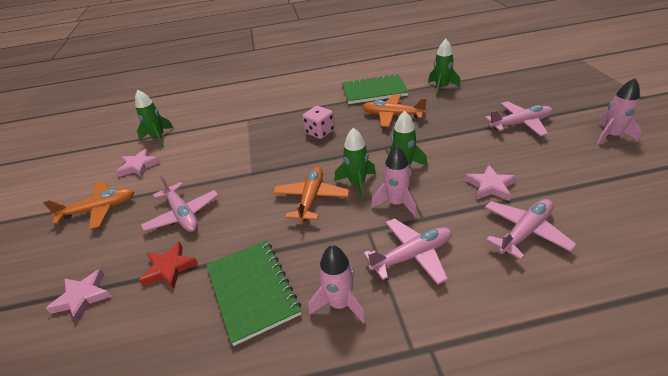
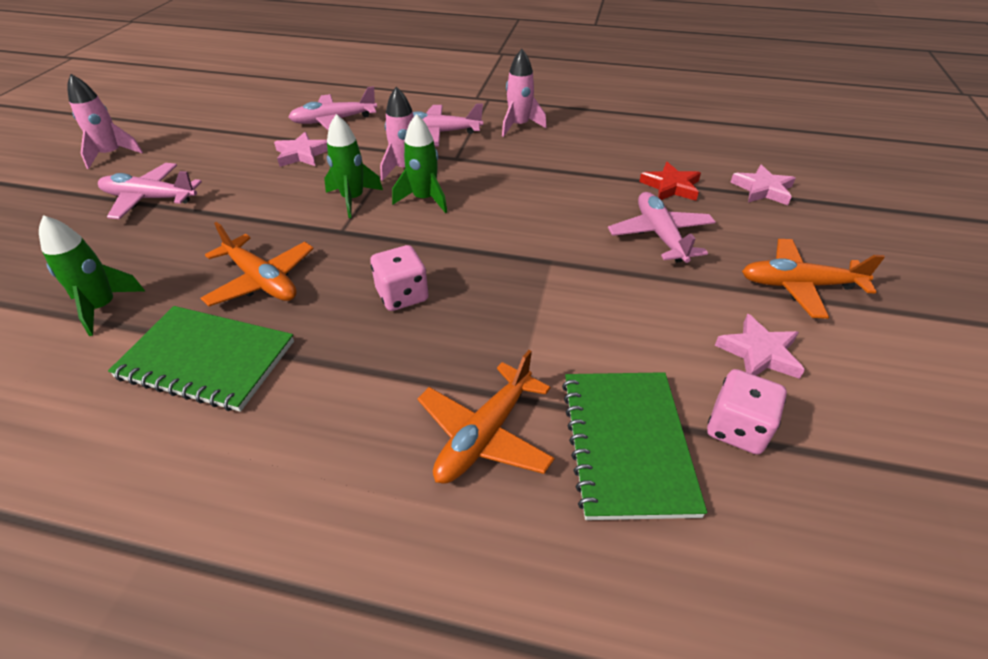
camera: 160 degrees left, 5 degrees up
green rocket [135,90,173,147] -> pink dice [707,369,787,455]
green notebook [207,240,301,346] -> green notebook moved to [562,372,707,520]
orange plane [273,166,350,223] -> orange plane moved to [417,350,555,484]

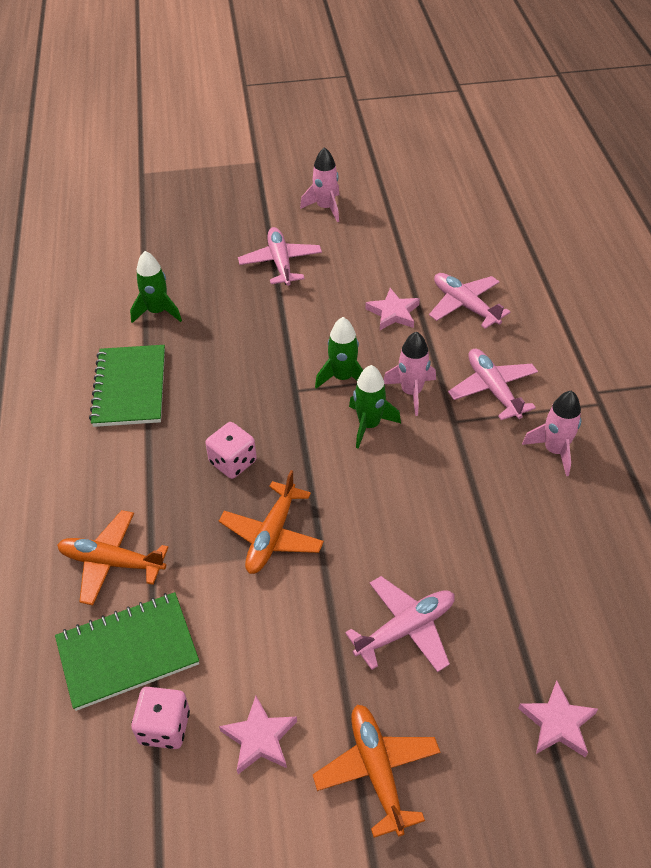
camera: 70 degrees right, 5 degrees up
orange plane [200,222,314,306] -> orange plane moved to [219,470,324,574]
red star [639,162,701,201] -> none

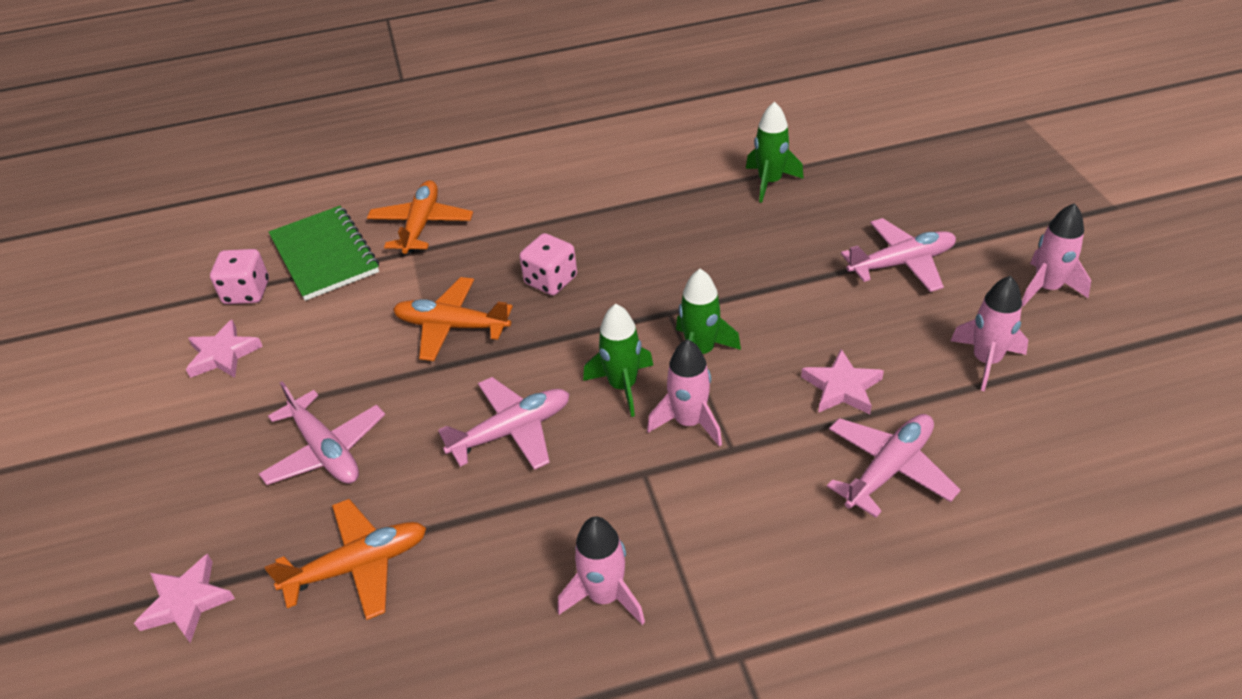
camera: 85 degrees right, 5 degrees down
green notebook [89,345,165,427] -> none
orange plane [313,704,440,838] -> orange plane moved to [265,499,426,620]
pink plane [448,348,538,420] -> pink plane moved to [438,377,570,470]
none -> pink rocket [951,276,1028,391]

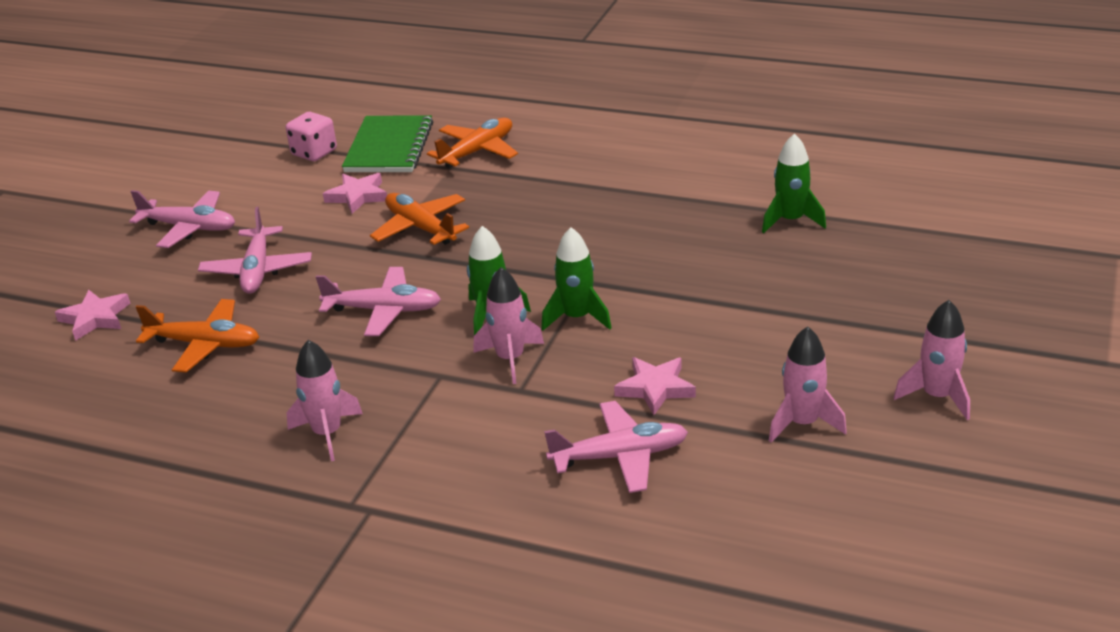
camera: 35 degrees right, 10 degrees down
pink star [186,320,263,378] -> pink star moved to [323,173,387,214]
pink dice [519,233,577,295] -> none
pink plane [841,218,956,292] -> pink plane moved to [129,190,235,248]

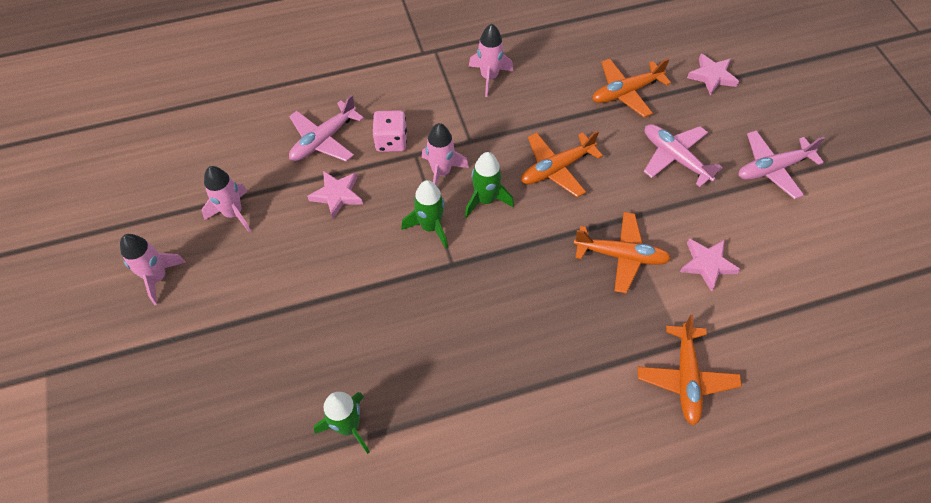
camera: 140 degrees right, 25 degrees up
pink dice [286,112,337,161] -> pink dice moved to [373,110,407,152]
pink plane [316,267,441,336] -> orange plane [521,131,603,197]
green notebook [342,115,433,172] -> none

